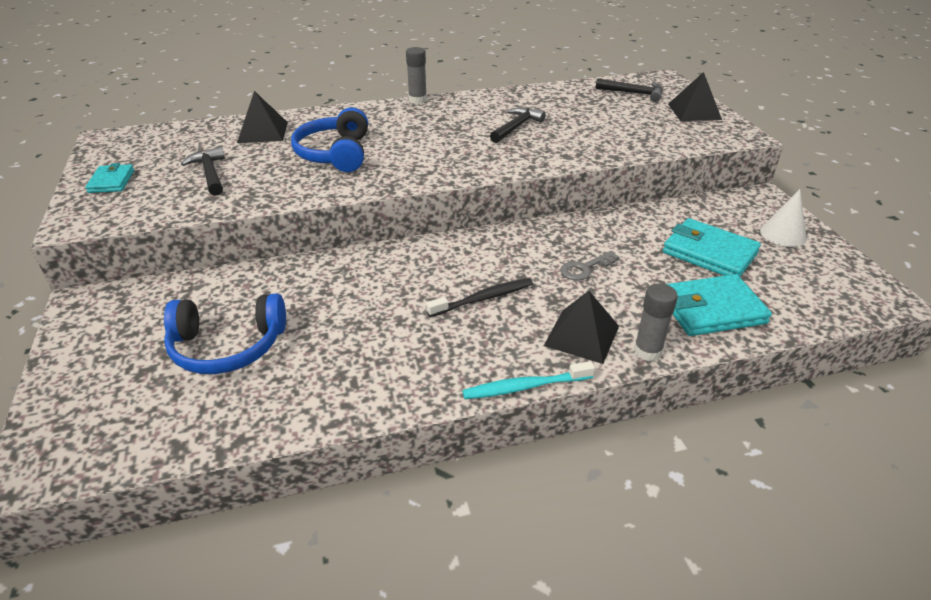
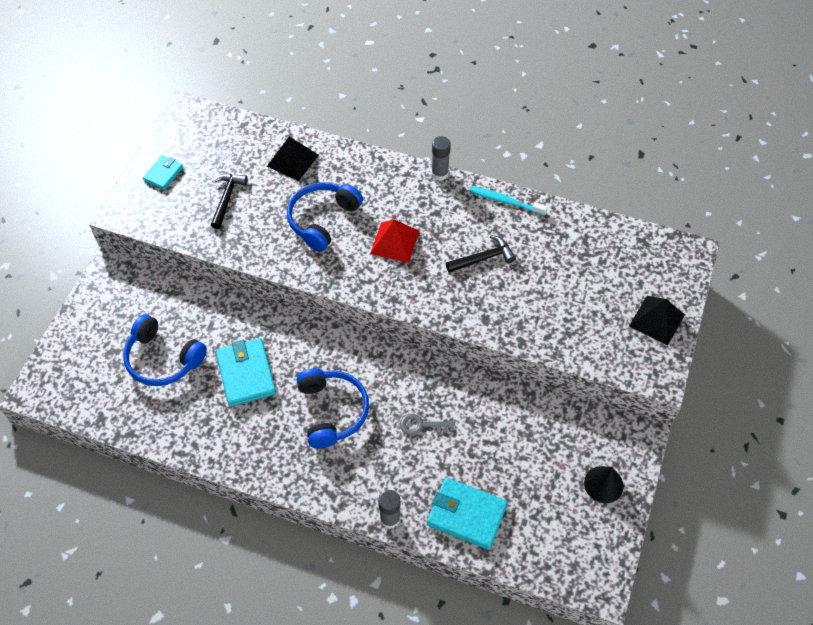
camera: 35 degrees right, 20 degrees up
black toothbrush [426,278,533,317] -> blue headphones [297,368,369,449]
turquoise toothbrush [462,361,595,399] -> turquoise toothbrush moved to [470,186,548,216]
black pyramid [544,291,619,364] -> none
black hammer [596,78,663,102] -> none
turquoise wallet [663,218,761,277] -> turquoise wallet moved to [216,338,276,407]
white cone [760,189,807,247] -> black cone [584,466,624,503]
none -> red pyramid [370,219,419,263]

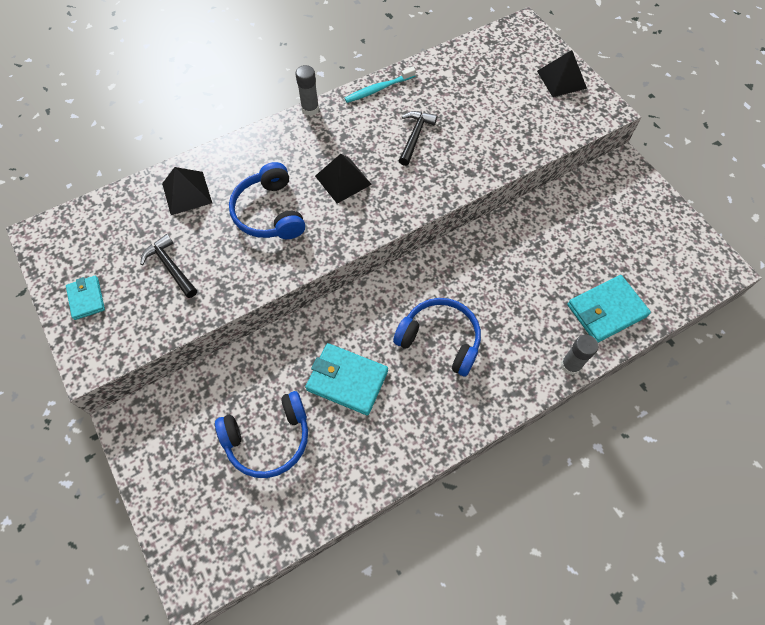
camera: 50 degrees left, 5 degrees up
red pyramid [370,219,419,263] -> black pyramid [315,154,372,204]
grey key [400,414,455,436] -> none
black cone [584,466,624,503] -> none

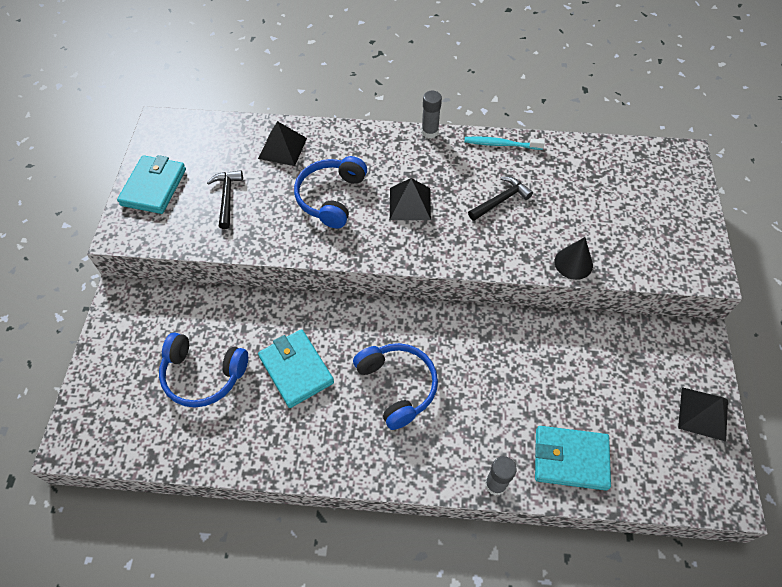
camera: 35 degrees right, 5 degrees down
turquoise wallet [66,276,105,320] -> turquoise wallet [117,155,186,214], size x1.72
black pyramid [537,50,587,97] -> black pyramid moved to [678,387,728,442]
none -> black cone [554,237,593,280]

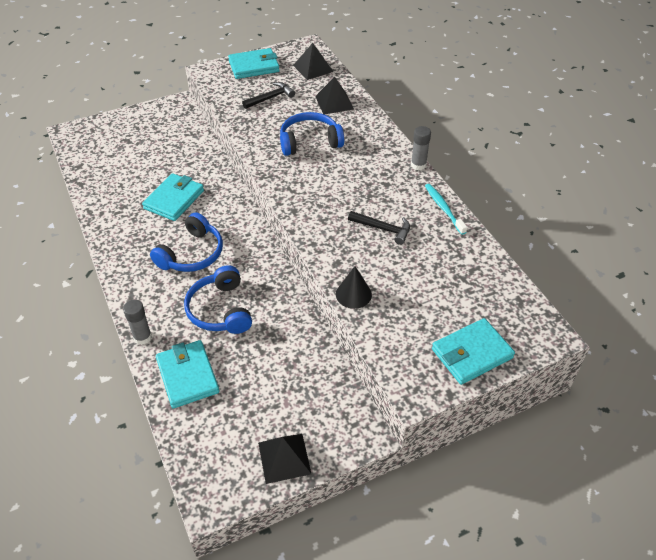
camera: 60 degrees right, 10 degrees down
blue headphones [159,332,248,407] -> blue headphones moved to [184,265,252,334]
black pyramid [390,178,431,220] -> black pyramid moved to [293,43,333,80]
none -> turquoise wallet [432,318,515,385]

